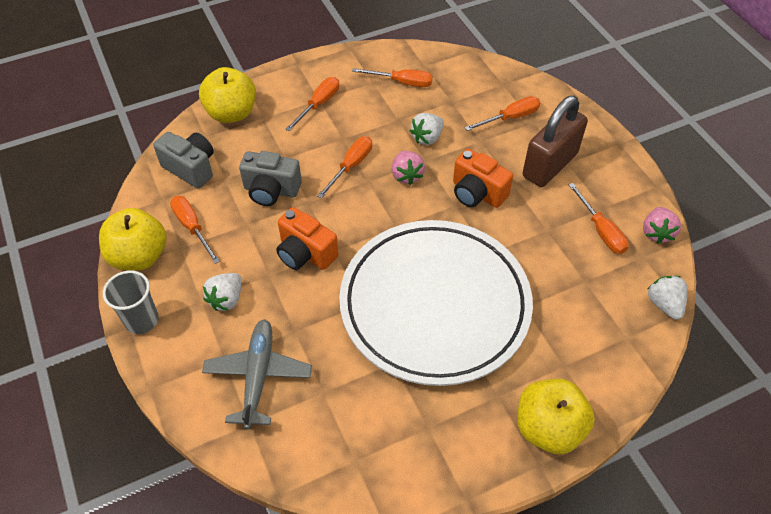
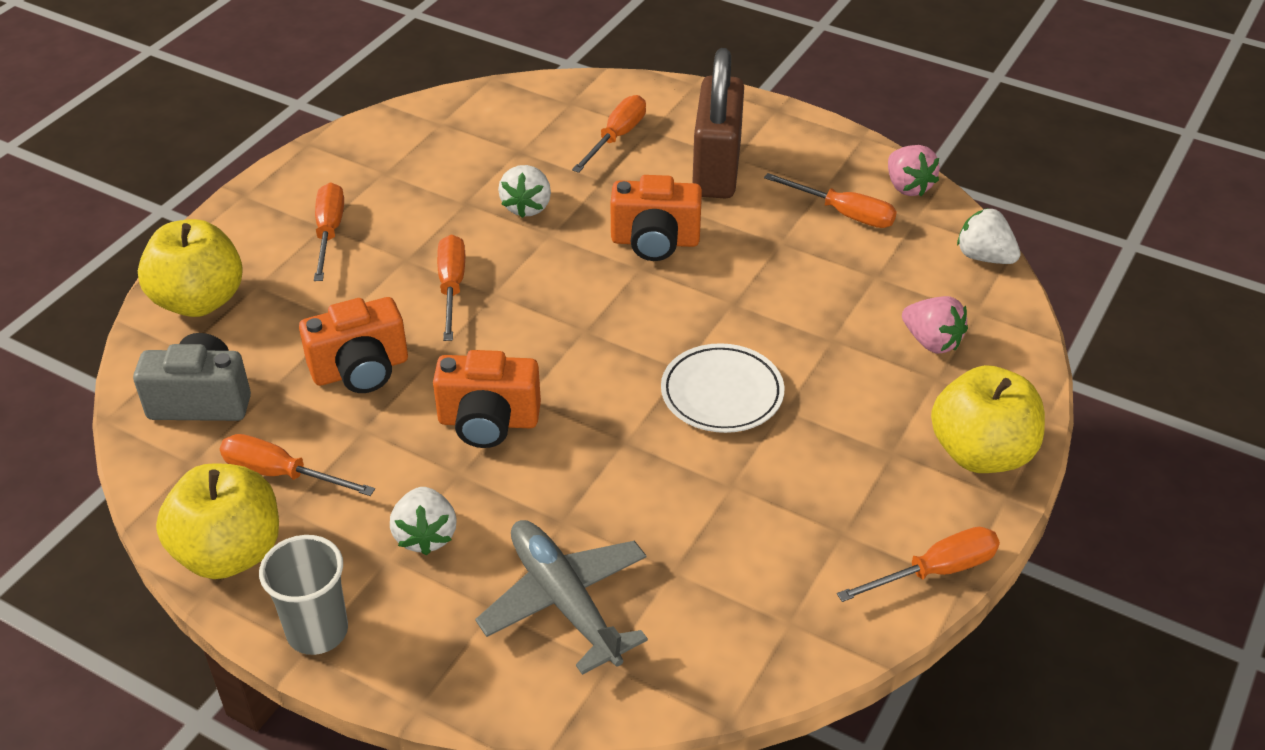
camera: 35 degrees left, 10 degrees down
grey camera [239,151,302,206] -> orange camera [299,297,408,393]
white plate [339,220,533,386] -> white plate [661,343,784,433], size x0.41
orange screwdriver [352,68,433,87] -> orange screwdriver moved to [837,527,1000,602]
pink strawberry [392,151,425,185] -> pink strawberry moved to [902,296,968,354]

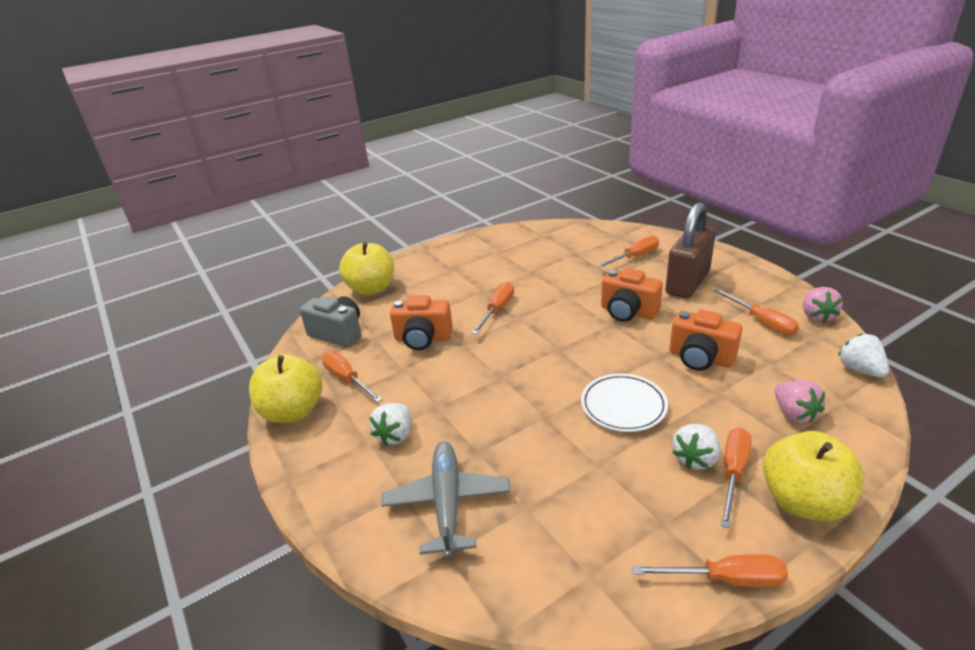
camera: 30 degrees right, 10 degrees down
grey cup [259,535,348,655] -> none
orange screwdriver [314,183,344,281] -> orange screwdriver moved to [721,428,752,528]
orange camera [433,350,541,448] -> orange camera moved to [670,310,742,371]
white strawberry [498,165,551,218] -> white strawberry moved to [672,424,720,470]

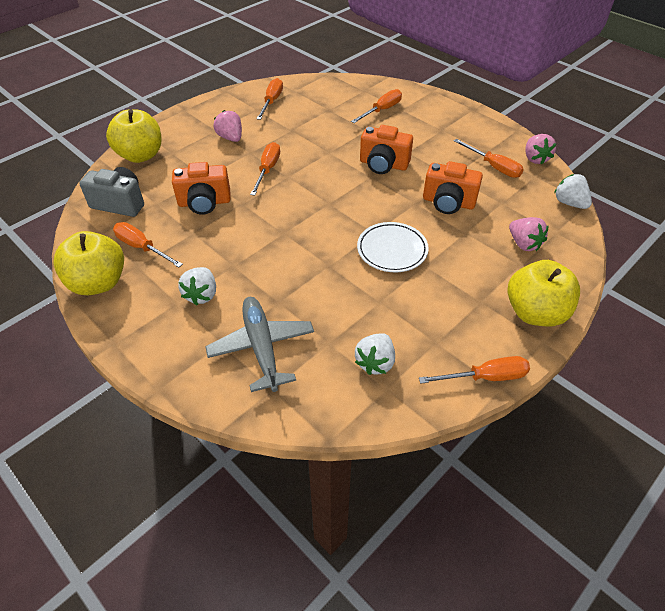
camera: 15 degrees left, 15 degrees up
brown padlock [665,202,716,299] -> none
white strawberry [672,424,720,470] -> white strawberry moved to [355,333,395,375]
orange screwdriver [721,428,752,528] -> orange screwdriver moved to [256,78,283,120]
none -> pink strawberry [214,110,242,142]

